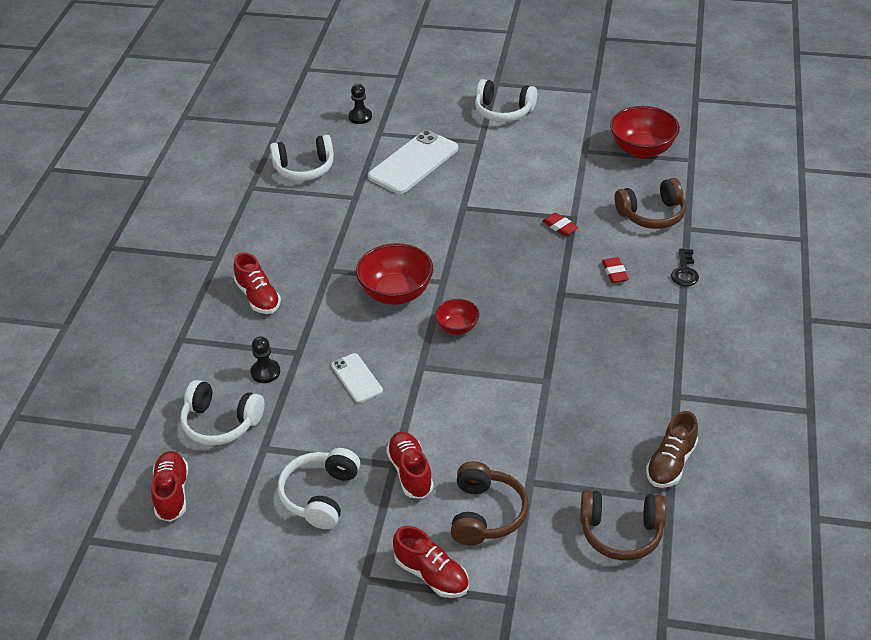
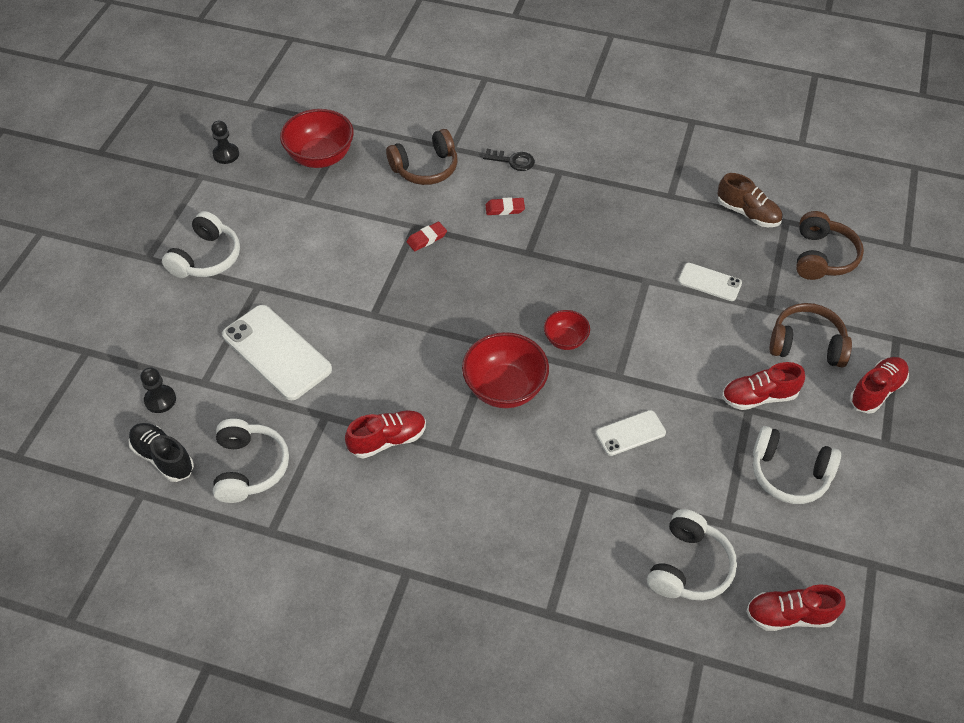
camera: 85 degrees left, 10 degrees up
red shoe [233,252,281,314] -> red shoe moved to [345,410,426,458]
black pawn [251,336,280,383] -> black pawn moved to [211,121,239,164]
brown headphones [615,178,686,229] -> brown headphones turned 75 degrees clockwise [386,129,457,185]
none -> black shoe [128,423,194,482]
none -> white phone [678,263,742,301]

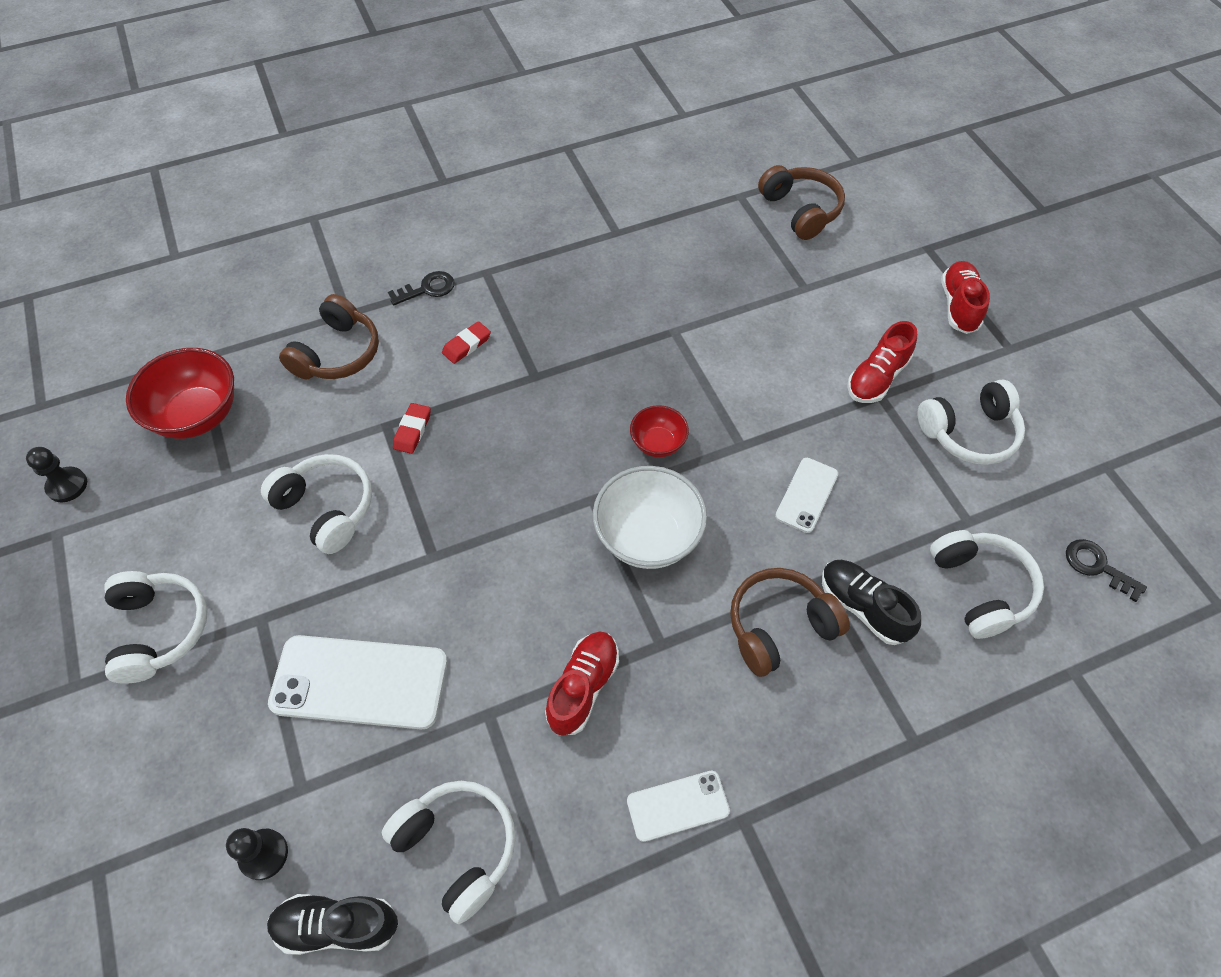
camera: 40 degrees left, 5 degrees up
red bowl [462,332,549,408] -> white bowl [593,466,707,569]
white phone [678,263,742,301] -> white phone moved to [627,771,730,842]
brown shoe [718,173,783,227] -> none
red shoe [746,584,845,631] -> black key [1066,539,1147,602]
brown headphones [769,303,852,367] -> brown headphones moved to [730,568,850,677]
none -> white headphones [261,454,372,554]
none -> black shoe [822,560,921,645]

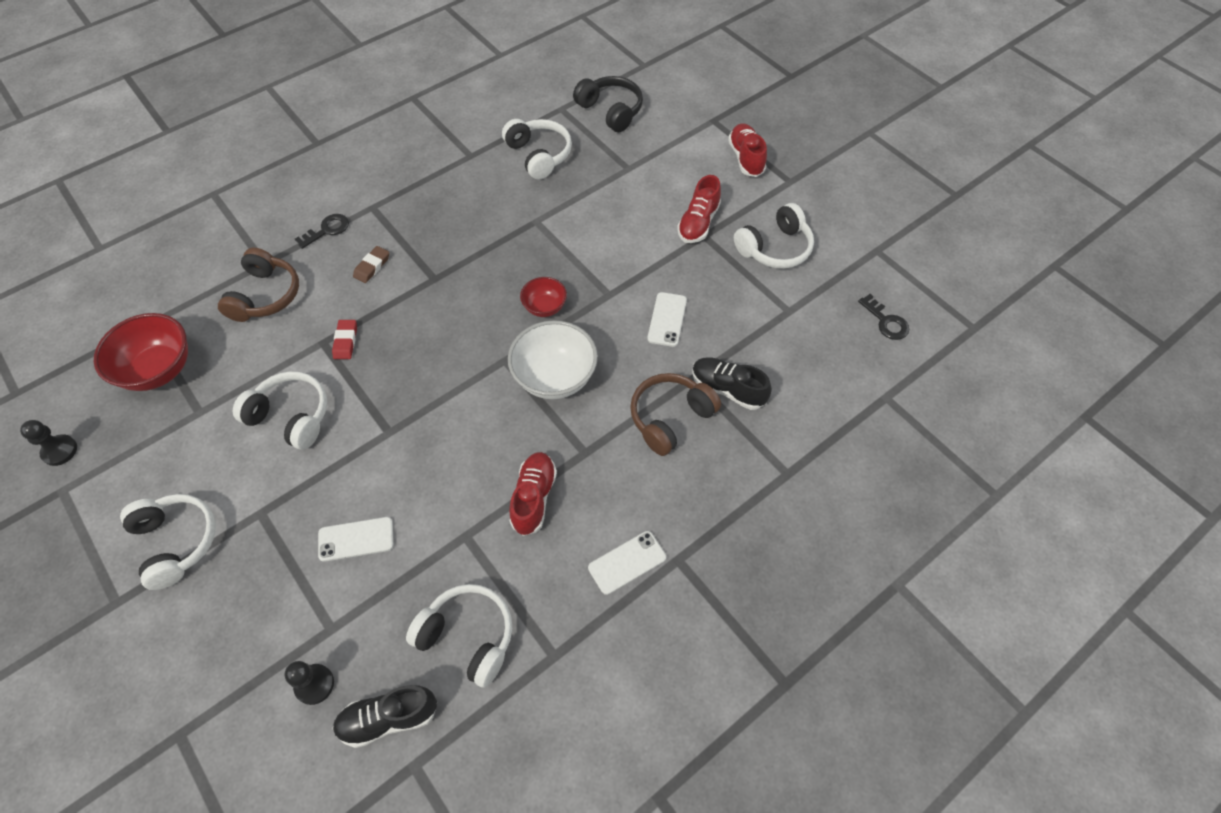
camera: 15 degrees left, 0 degrees up
white phone [268,635,447,729] -> white phone [318,517,394,562], size x0.54
red eraser [442,321,491,364] -> brown eraser [353,246,389,283]
brown headphones [758,165,845,240] -> black headphones [573,76,643,132]
white headphones [930,530,1044,639] -> white headphones moved to [502,119,572,179]
black key [1066,539,1147,602] -> black key turned 150 degrees counterclockwise [858,294,909,340]

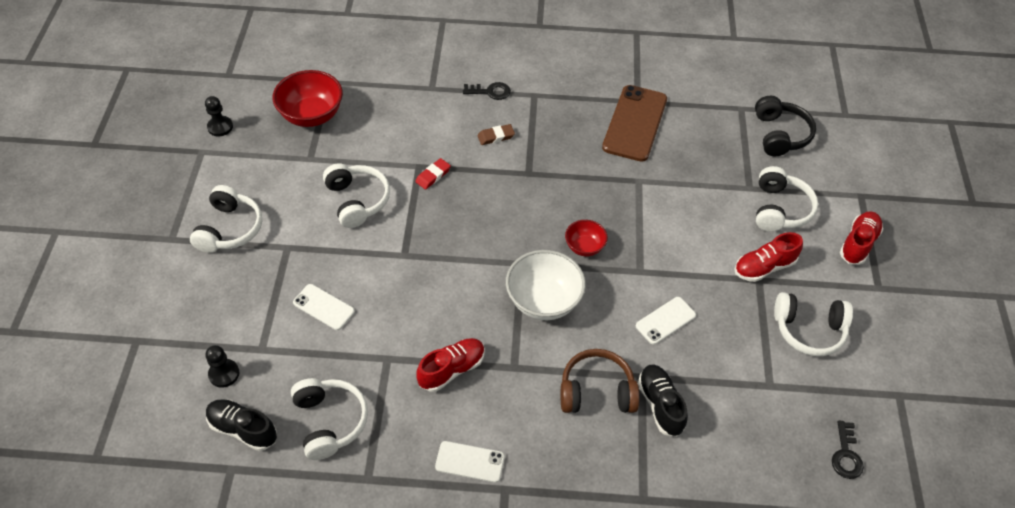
camera: 40 degrees right, 5 degrees down
brown headphones [218,248,299,322] -> none
white headphones [502,119,572,179] -> white headphones moved to [756,166,818,232]
none -> brown phone [602,85,667,162]

